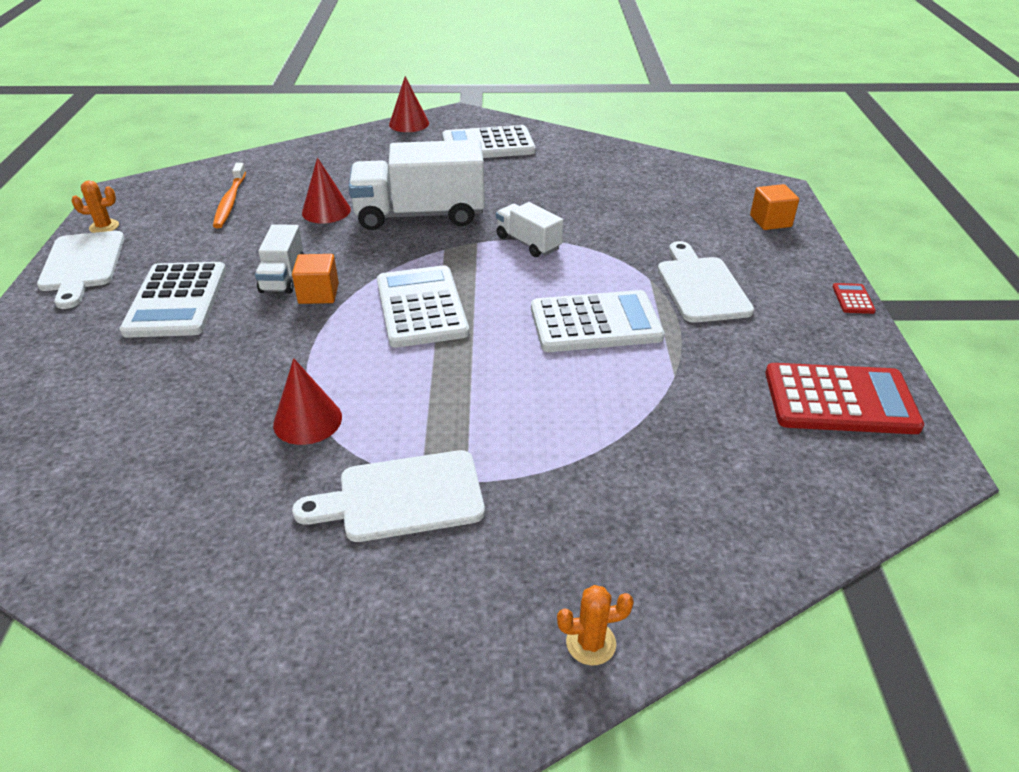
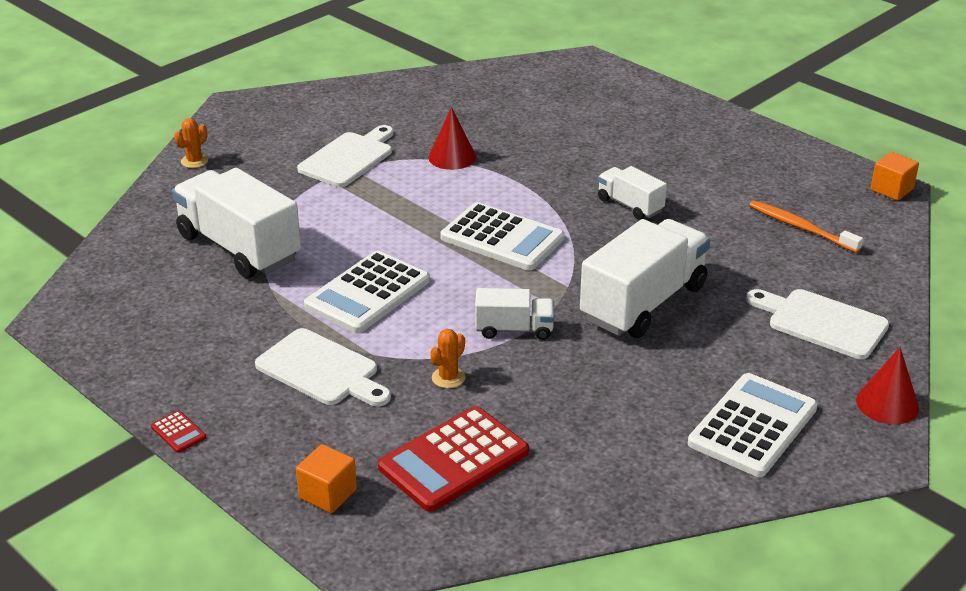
camera: 135 degrees right, 5 degrees down
white cutting board [37,231,124,309] -> white cutting board moved to [746,289,889,359]
orange cactus [72,180,119,233] -> orange cactus moved to [430,329,465,388]
white calculator [120,262,226,338] -> none
orange cube [292,254,339,304] -> orange cube moved to [871,152,919,201]
red cone [302,157,351,223] -> none
red calculator [765,363,924,434] -> red calculator moved to [378,406,529,512]
none -> white truck [172,168,301,278]

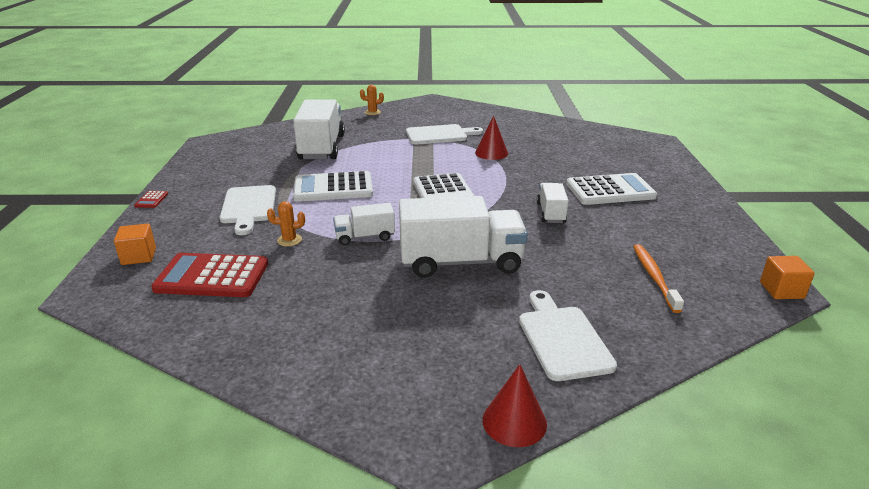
camera: 45 degrees right, 5 degrees down
white truck [475,288,554,340] -> white truck turned 120 degrees clockwise [333,203,395,246]
white calculator [688,373,818,477] -> white calculator moved to [566,173,657,205]

